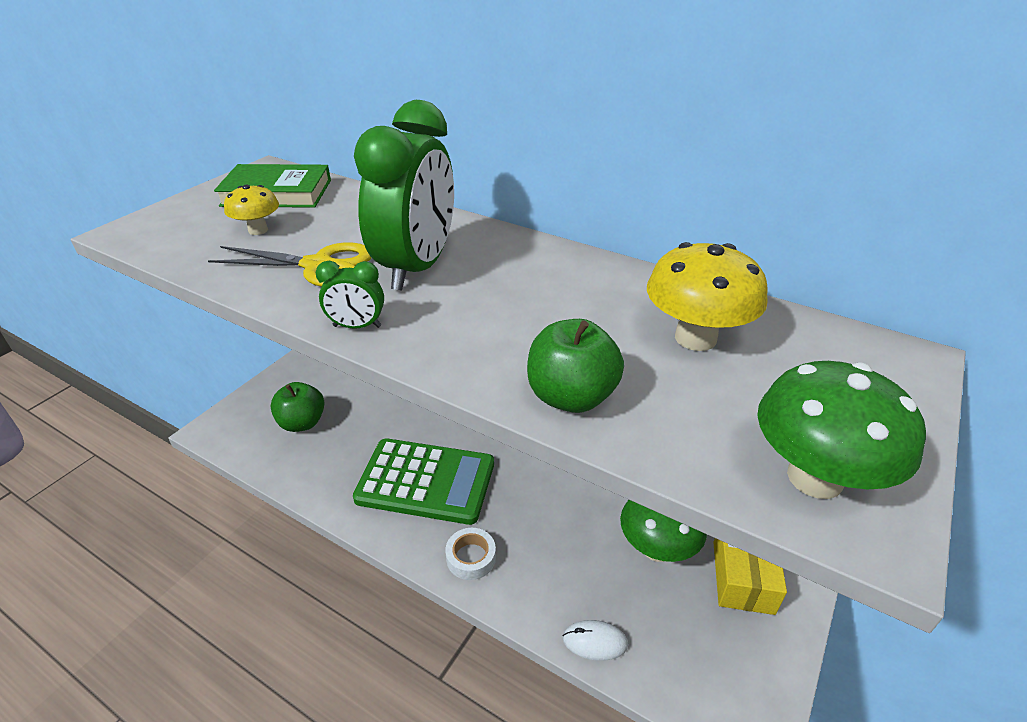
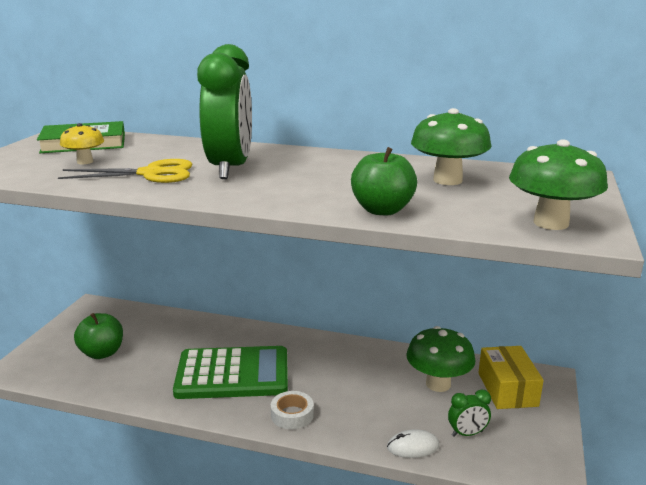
camera: 15 degrees left, 15 degrees down
green clock [316,261,384,329] -> green clock moved to [448,389,491,437]
yellow mushroom [647,242,768,351] -> green mushroom [411,108,491,185]

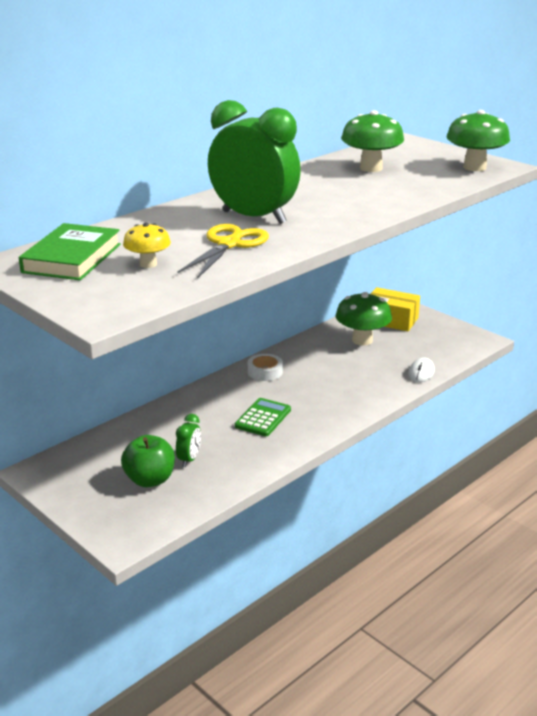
camera: 60 degrees left, 5 degrees up
green calculator [173,346,288,399] -> green calculator [235,398,291,436], size x0.52
white tape [271,391,314,429] -> white tape moved to [248,354,283,381]
green apple [351,147,417,215] -> none
green clock [448,389,491,437] -> green clock moved to [176,414,201,467]

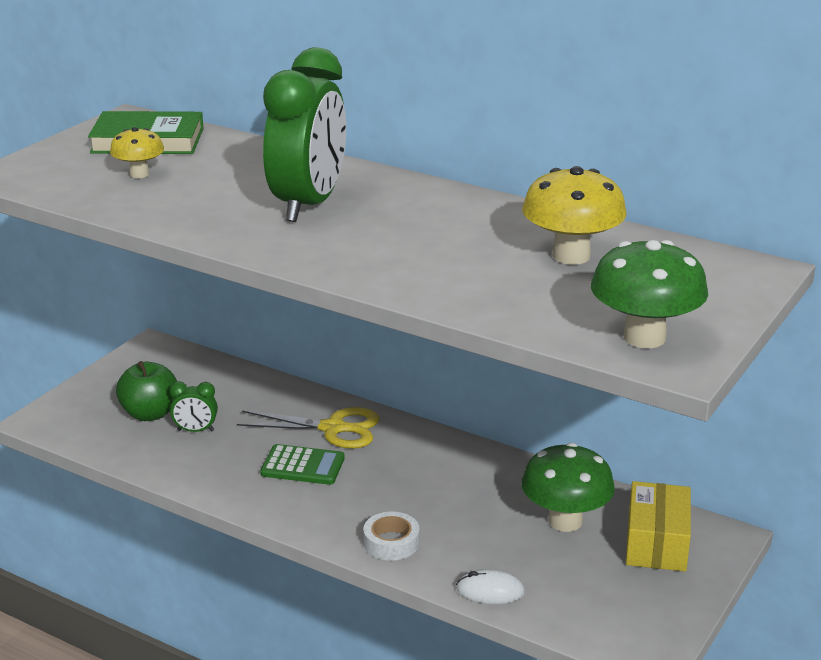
camera: 75 degrees right, 0 degrees up
yellow scissors [177,224,269,279] -> yellow scissors moved to [237,407,380,449]
white tape [248,354,283,381] -> white tape moved to [363,512,420,561]
green mushroom [341,110,404,172] -> yellow mushroom [522,166,627,265]

